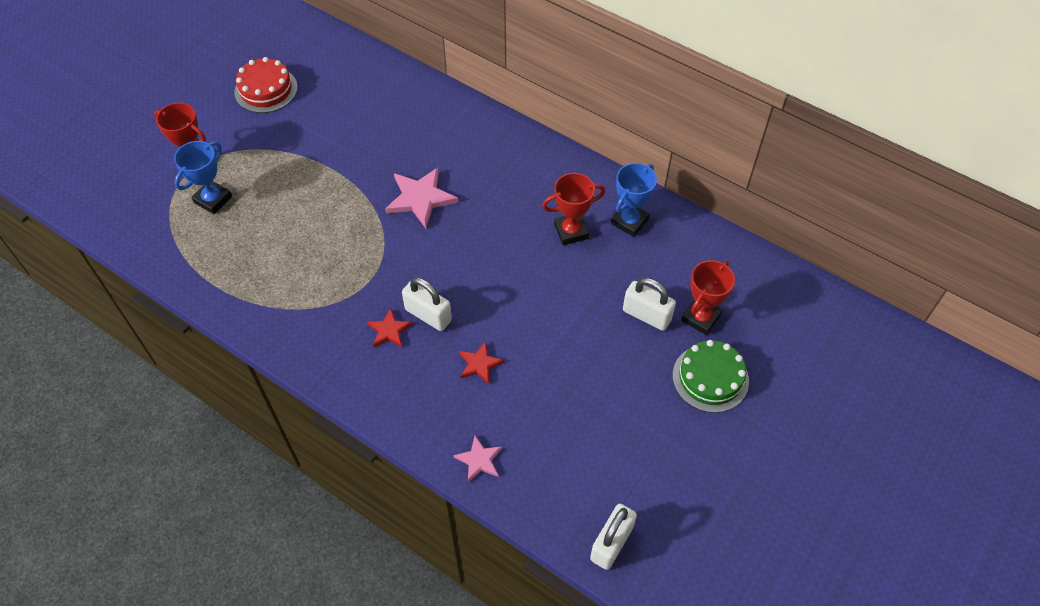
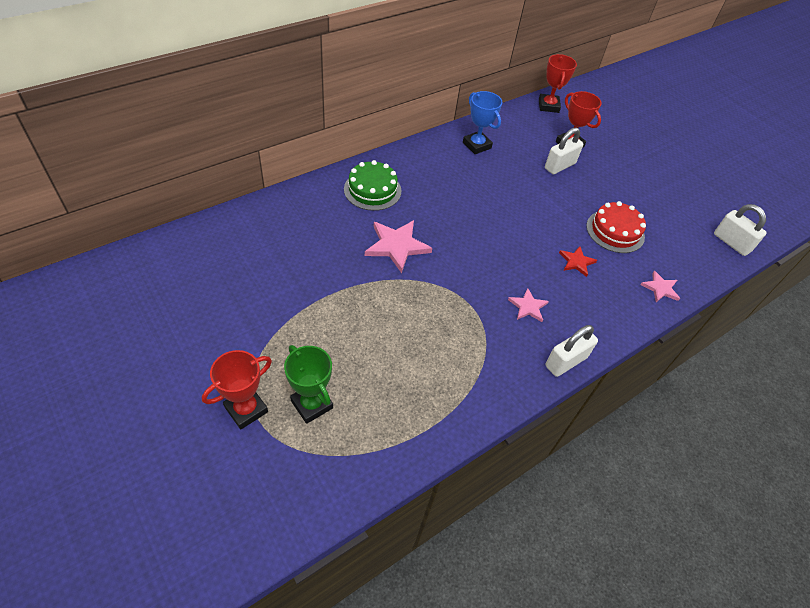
camera: 75 degrees left, 5 degrees down
blue trophy [174,141,232,214] -> green trophy [284,345,333,424]
red cake [234,57,298,113] -> red cake moved to [586,201,646,253]
red star [367,308,413,347] -> pink star [508,288,549,322]
white padlock [402,277,452,331] -> white padlock moved to [545,325,598,377]
red trophy [542,173,605,245] -> red trophy moved to [539,54,577,113]
green cake [673,340,749,413] -> green cake moved to [344,160,401,211]

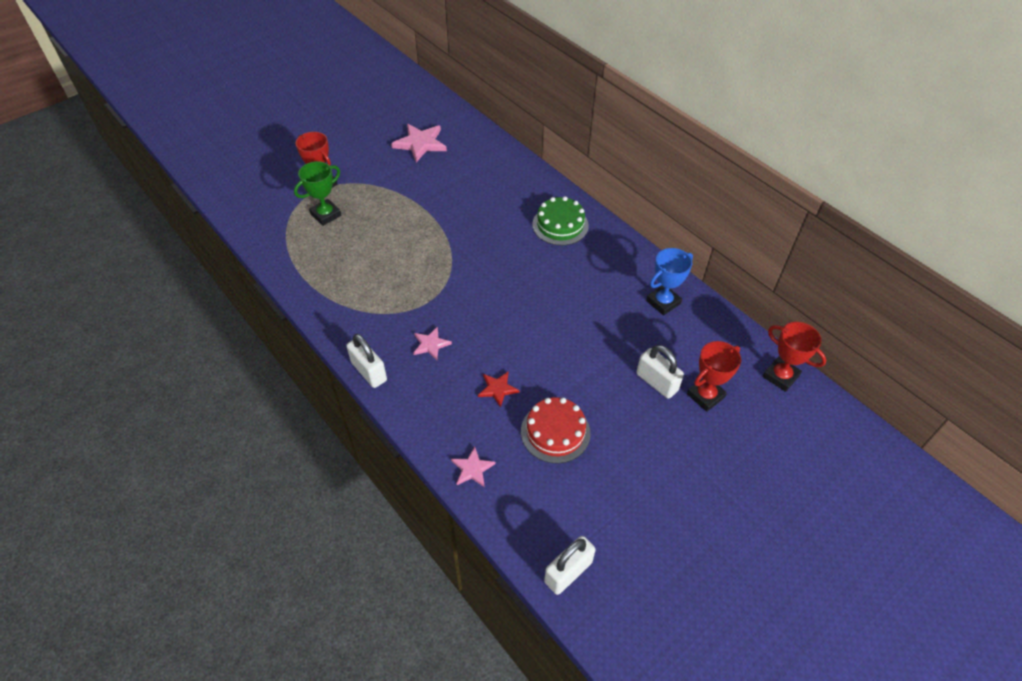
camera: 90 degrees right, 0 degrees up
pink star [365,220,432,273] -> pink star moved to [391,124,447,162]
red trophy [539,54,577,113] -> red trophy turned 45 degrees clockwise [763,322,826,392]

